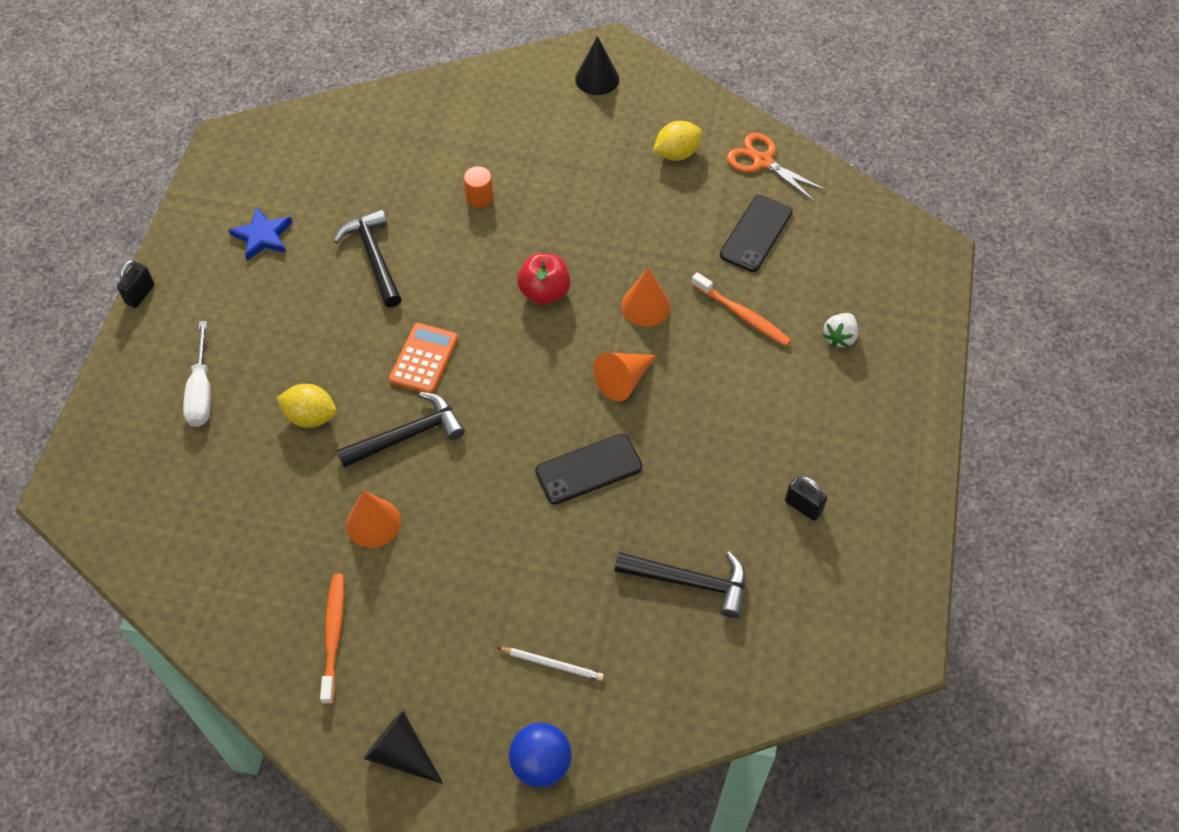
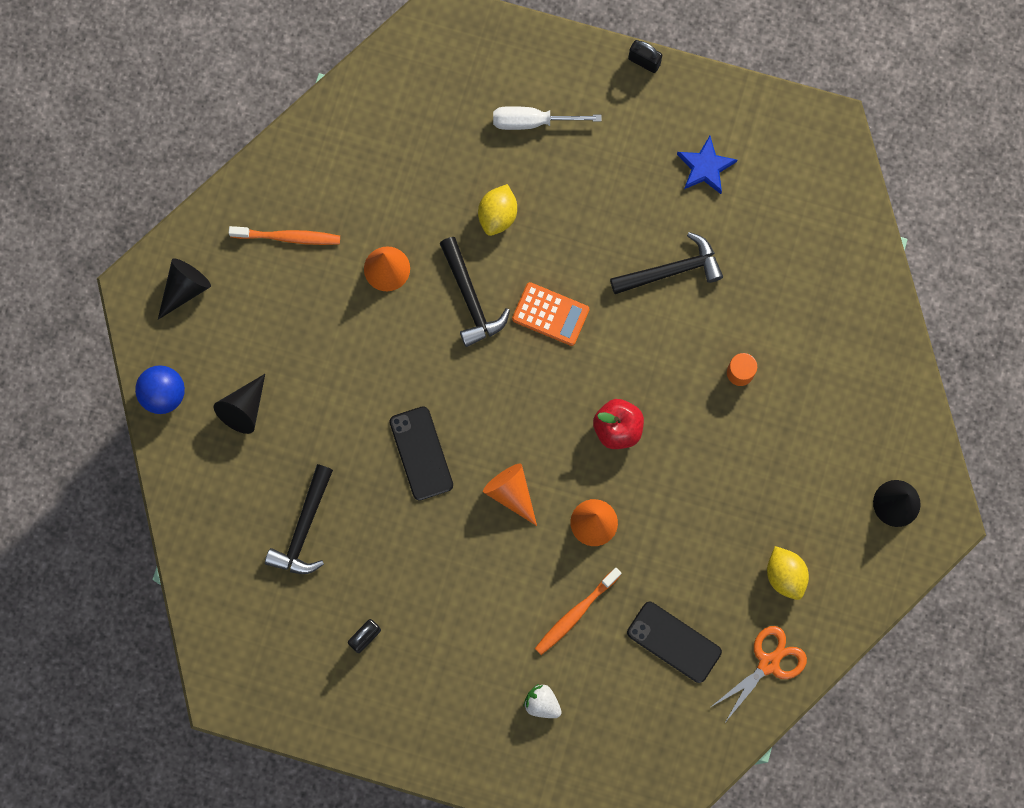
camera: 95 degrees right, 20 degrees up
white pencil [497,647,604,681] -> black cone [214,374,265,434]

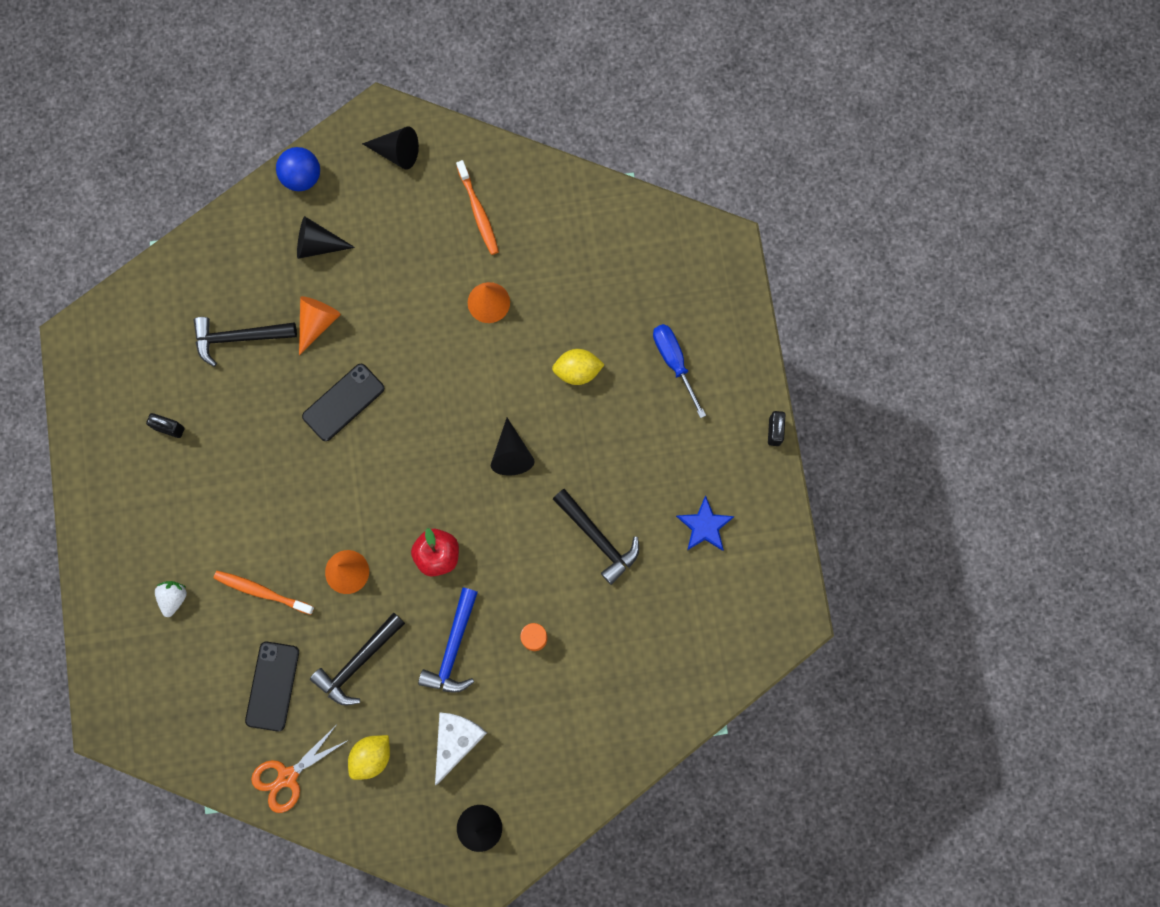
camera: 65 degrees right, 0 degrees up
black hammer [439,237,510,347] -> black hammer moved to [310,612,405,705]
orange cone [483,464,537,526] -> orange cone moved to [299,296,341,355]
white screwdriver [493,106,602,130] -> blue screwdriver [653,324,706,418]
orange calculator [512,282,589,346] -> black cone [491,418,535,476]
orange scissors [711,626,807,724] -> orange scissors turned 120 degrees clockwise [251,726,347,813]
none -> blue hammer [418,587,478,693]
none -> white cheese [435,712,487,785]

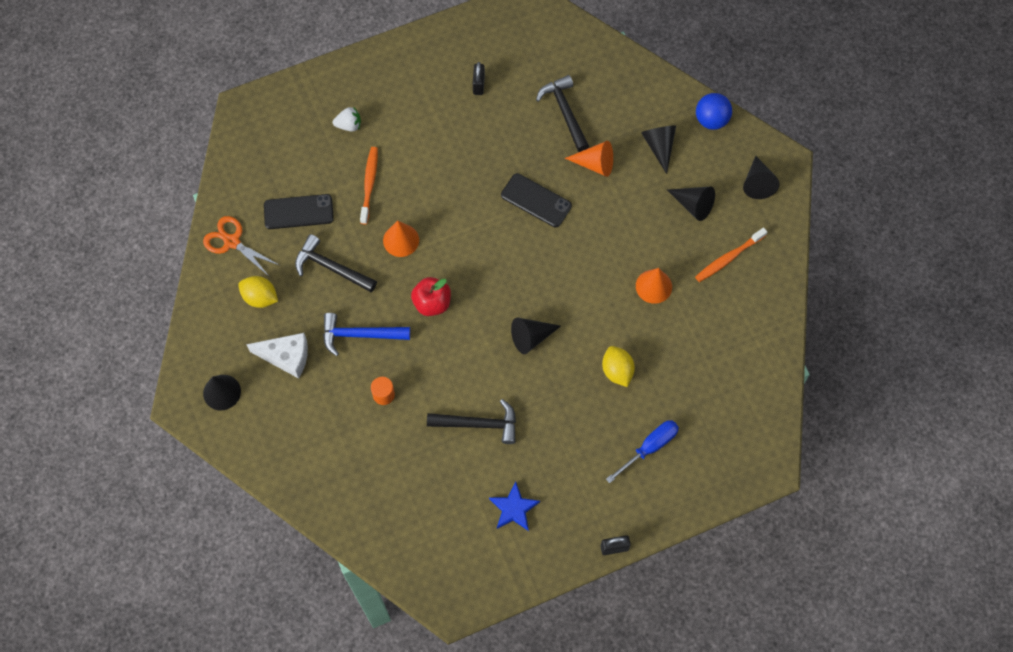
camera: 75 degrees right, 10 degrees down
black hammer [553,489,639,585] -> black hammer turned 120 degrees counterclockwise [427,399,516,444]
none -> black cone [667,187,715,221]

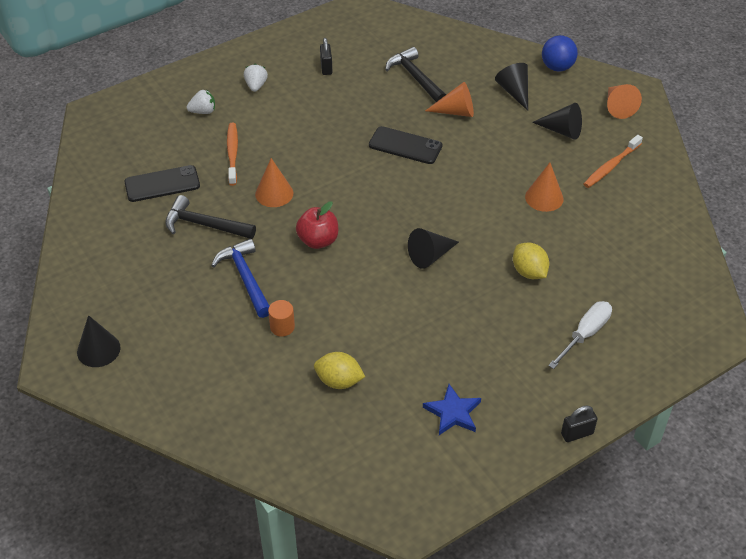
camera: 10 degrees left, 20 degrees down
orange scissors [203,216,281,276] -> none
yellow lemon [238,276,278,308] -> yellow lemon moved to [314,352,365,389]
white cheese [246,333,308,379] -> none
blue hammer [323,313,410,356] -> blue hammer turned 75 degrees clockwise [211,239,269,318]
black hammer [427,399,516,444] -> none
blue screwdriver [606,420,679,483] -> white screwdriver [548,301,612,369]
black cone [743,156,780,199] -> orange cone [607,84,642,119]
none -> white strawberry [244,64,268,92]

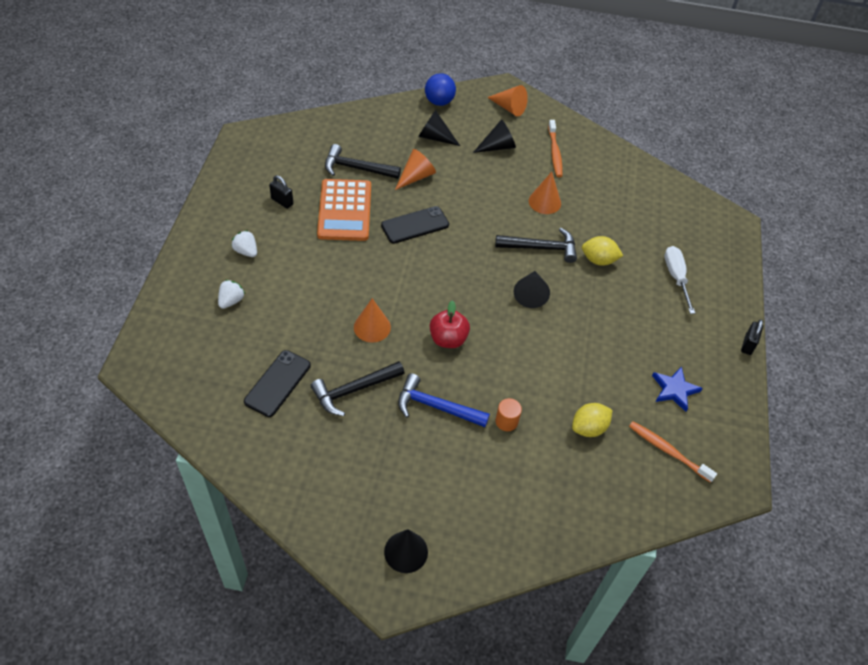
camera: 50 degrees left, 5 degrees up
orange toothbrush [227,123,238,186] -> orange toothbrush moved to [629,421,717,483]
none -> orange calculator [317,179,371,241]
none -> black hammer [495,228,577,263]

